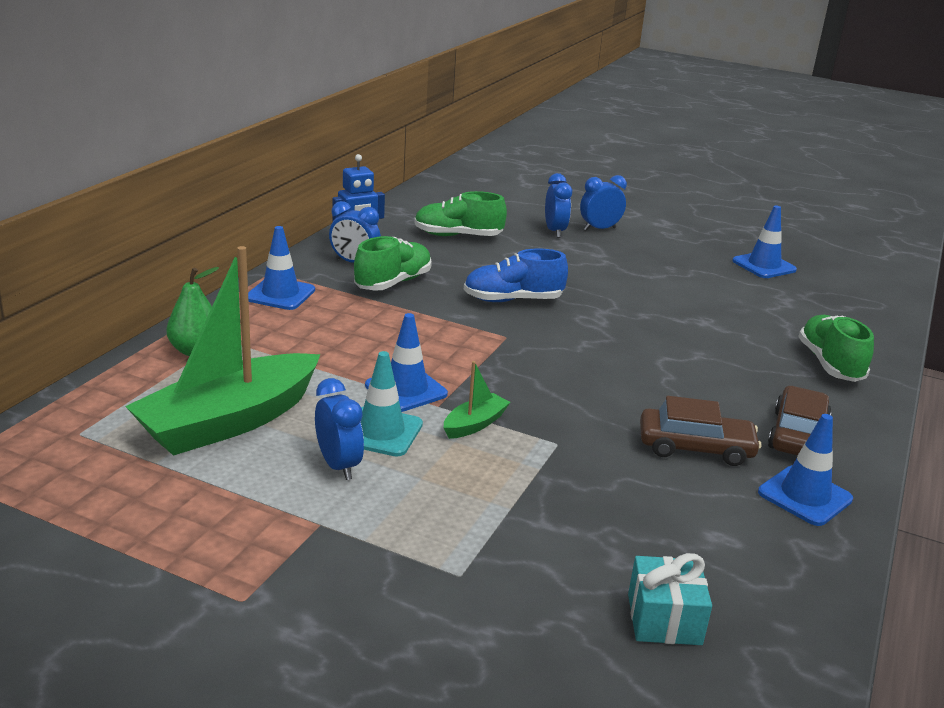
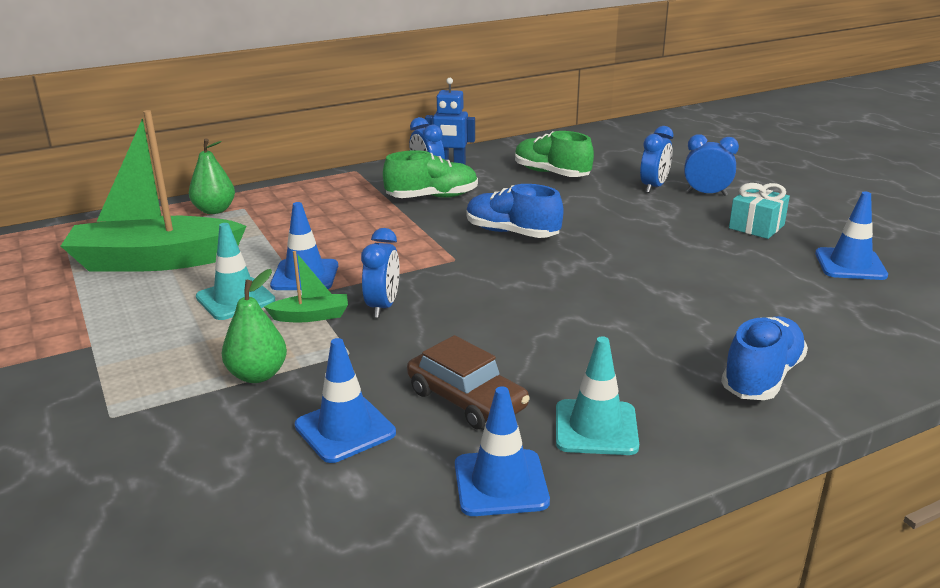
camera: 40 degrees right, 0 degrees up
blue traffic cone [248,226,315,310] -> blue traffic cone moved to [295,338,396,463]
blue clock [315,378,364,480] -> blue clock moved to [361,228,400,318]
turquoise gift [628,553,712,645] -> turquoise gift moved to [729,183,790,239]
brown car [768,386,831,456] -> turquoise traffic cone [556,336,639,455]
green shoe [798,315,874,382] -> blue shoe [721,316,808,400]
none -> green pear [222,269,287,383]

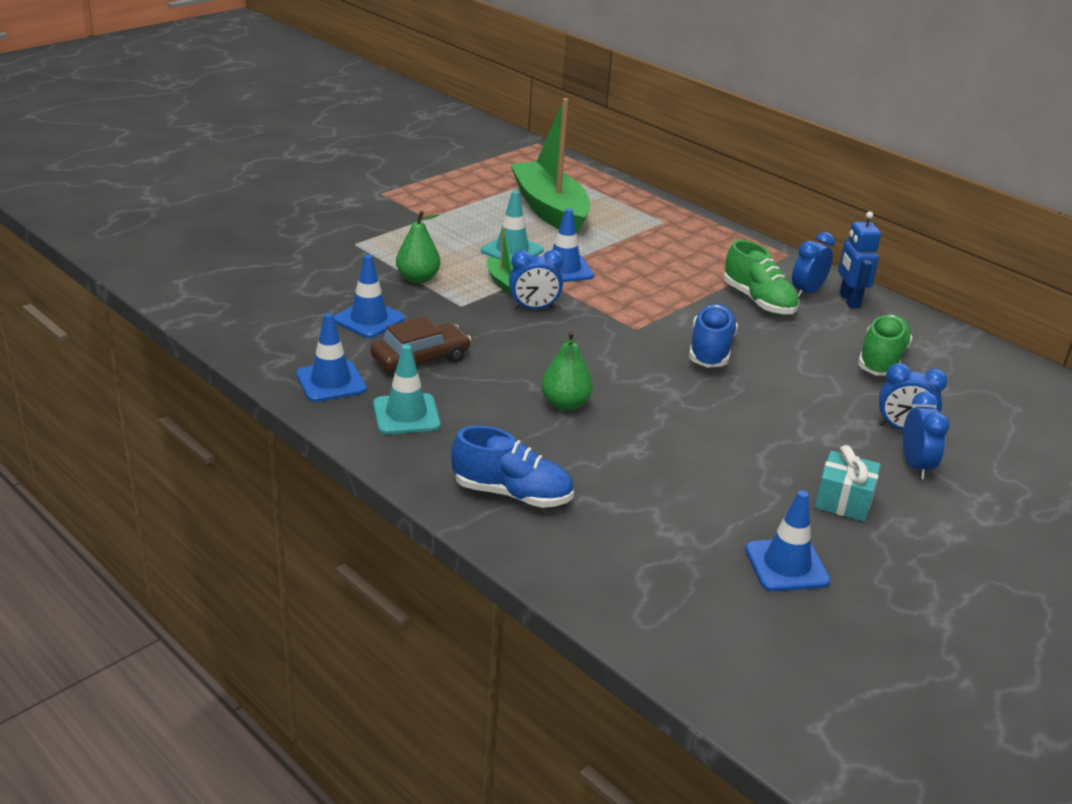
camera: 70 degrees right, 5 degrees up
green pear [189,139,235,214] -> green pear moved to [541,330,593,411]
brown car [407,335,530,429] -> brown car turned 150 degrees counterclockwise [371,316,471,371]

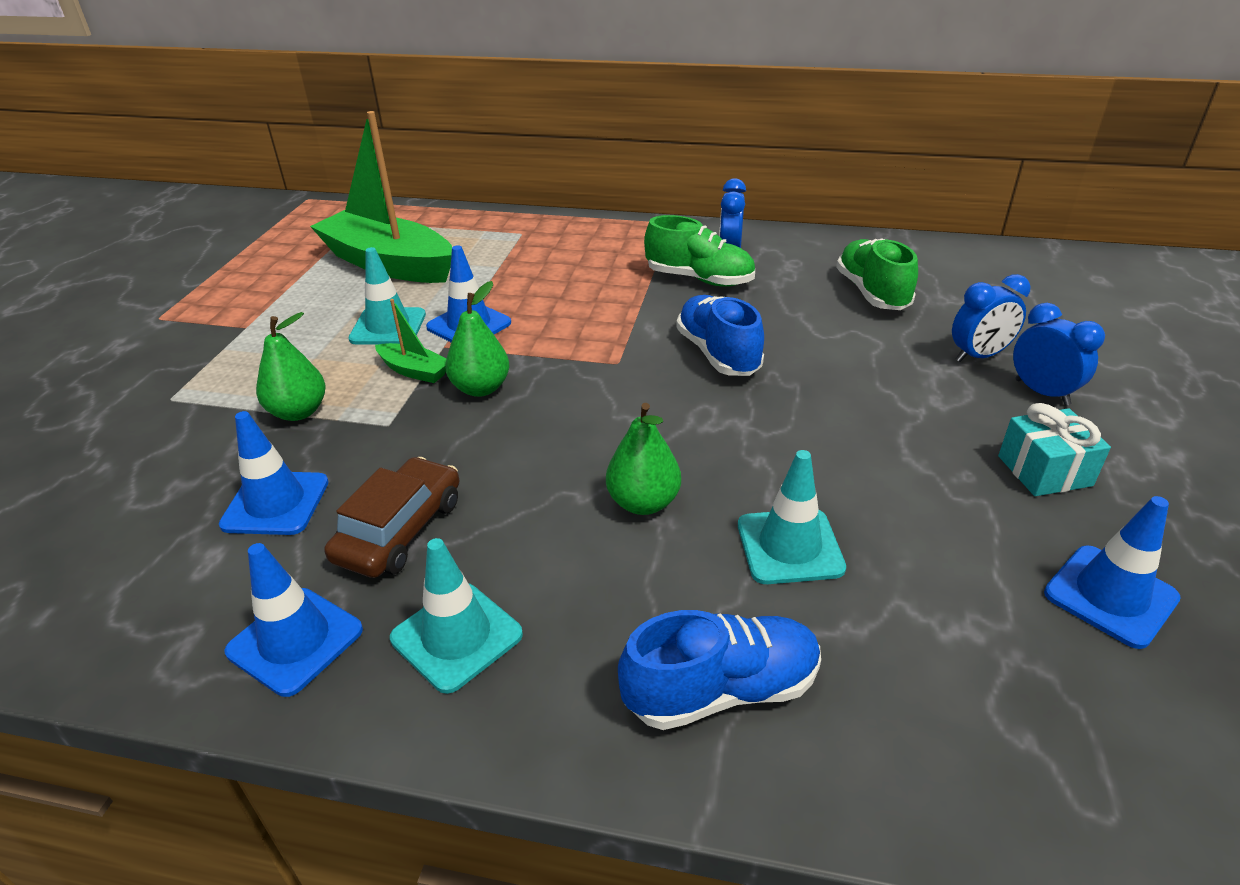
camera: 30 degrees left, 5 degrees up
blue clock [509,250,563,309] -> green pear [445,281,509,397]
blue robot [838,211,881,308] -> none
none -> turquoise traffic cone [738,450,846,584]

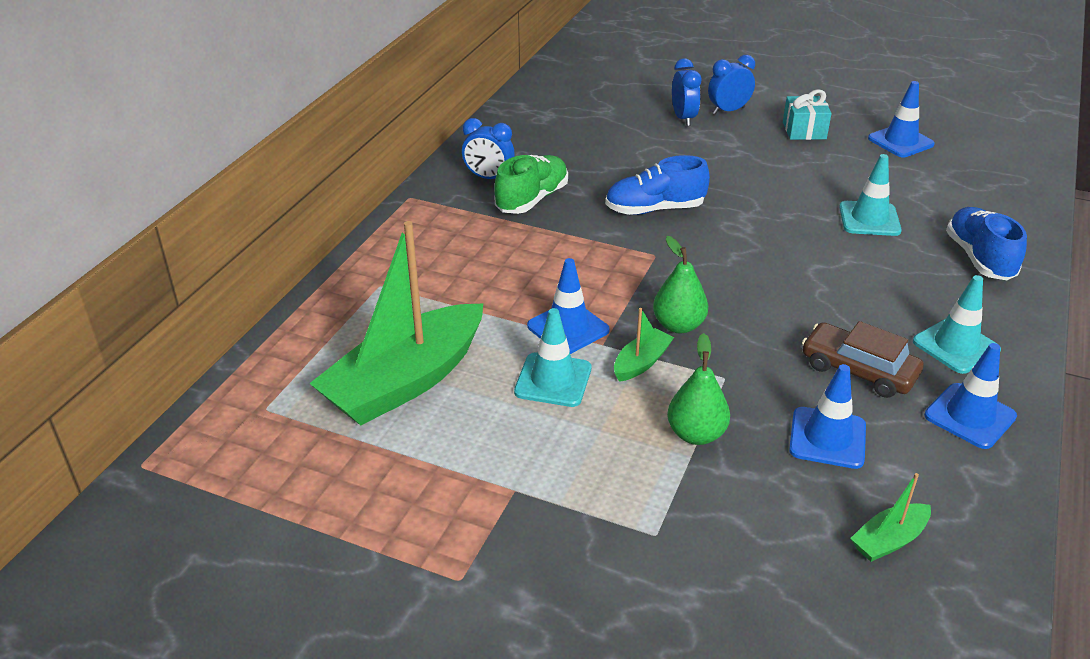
camera: 80 degrees left, 0 degrees up
green pear [606,403,681,515] -> none
green shoe [836,238,918,310] -> none
none -> green boat [850,473,931,562]

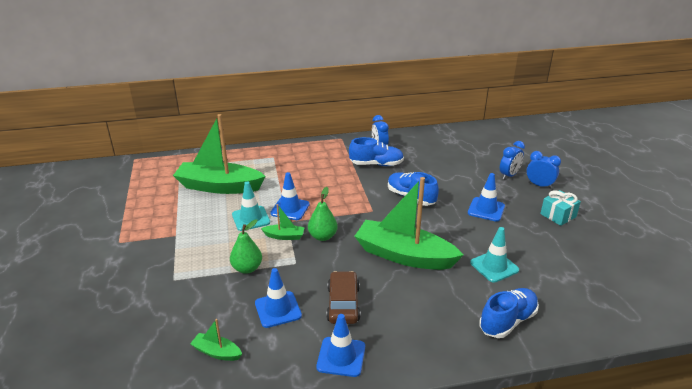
camera: 55 degrees right, 5 degrees down
green shoe [494,155,568,214] -> blue shoe [349,137,404,166]
blue traffic cone [868,81,935,157] -> blue traffic cone moved to [468,173,505,222]
turquoise traffic cone [913,275,1001,374] -> none
none -> green boat [354,177,463,270]

